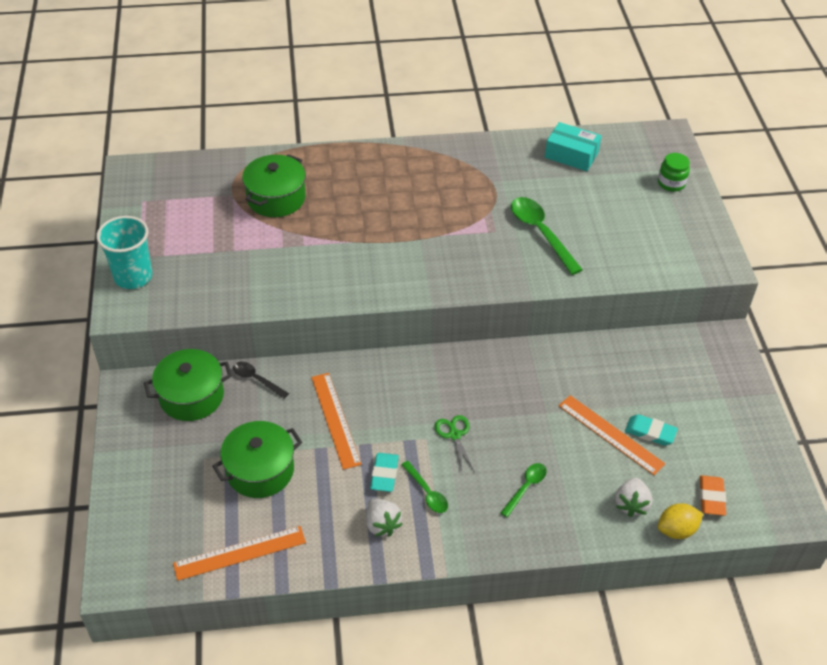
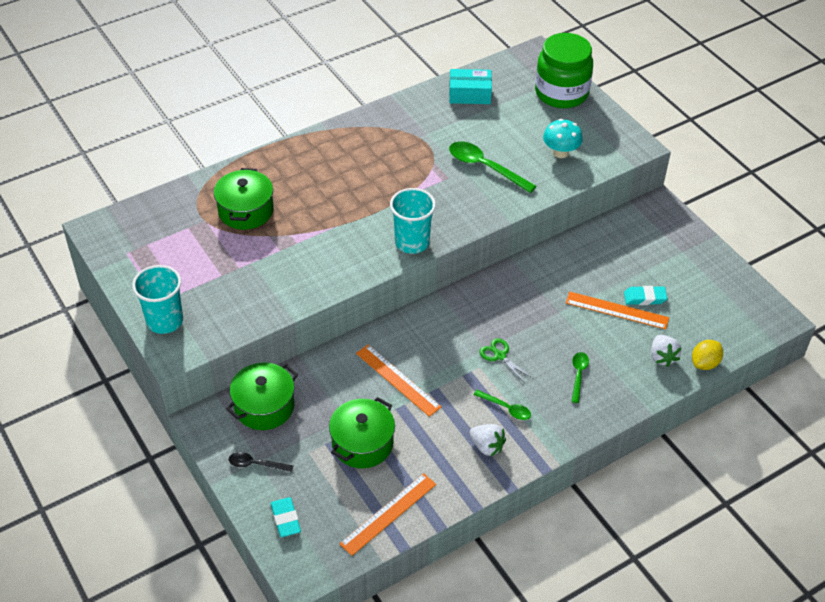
camera: 25 degrees left, 0 degrees up
black spoon [233,362,289,399] -> black spoon moved to [229,452,293,472]
turquoise eraser [370,453,399,492] -> turquoise eraser moved to [271,497,301,537]
green jar [658,153,690,192] -> green jar [535,33,593,108], size x2.19
orange eraser [700,475,726,516] -> none
none -> turquoise cup [390,188,436,254]
none -> turquoise mushroom [543,119,583,158]

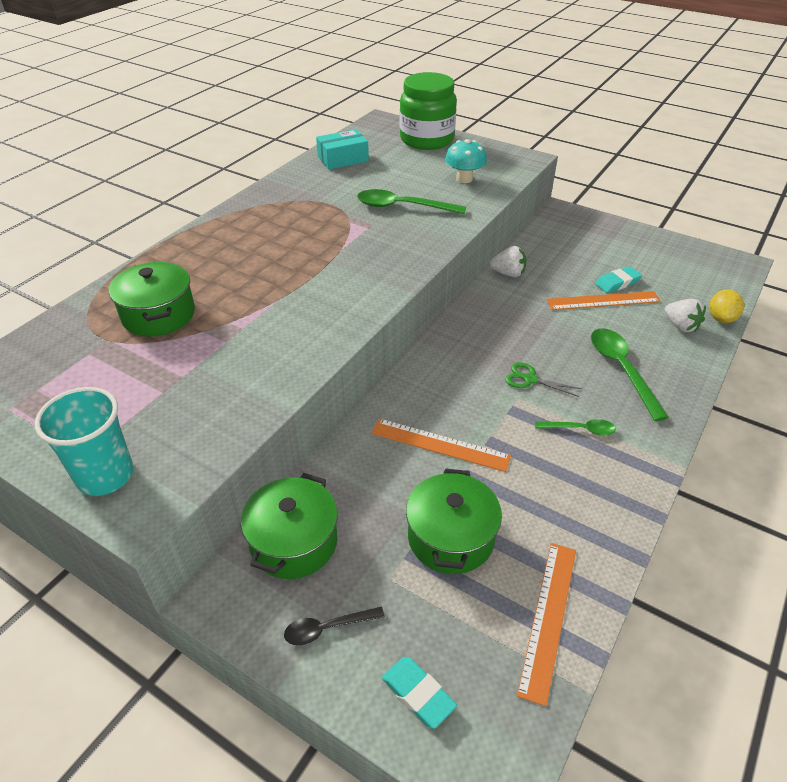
camera: 25 degrees left, 5 degrees down
turquoise cup [390,188,436,254] -> none
white strawberry [470,424,506,456] -> white strawberry moved to [490,246,526,277]
green spoon [571,352,589,403] -> green spoon [591,328,669,421], size x1.78

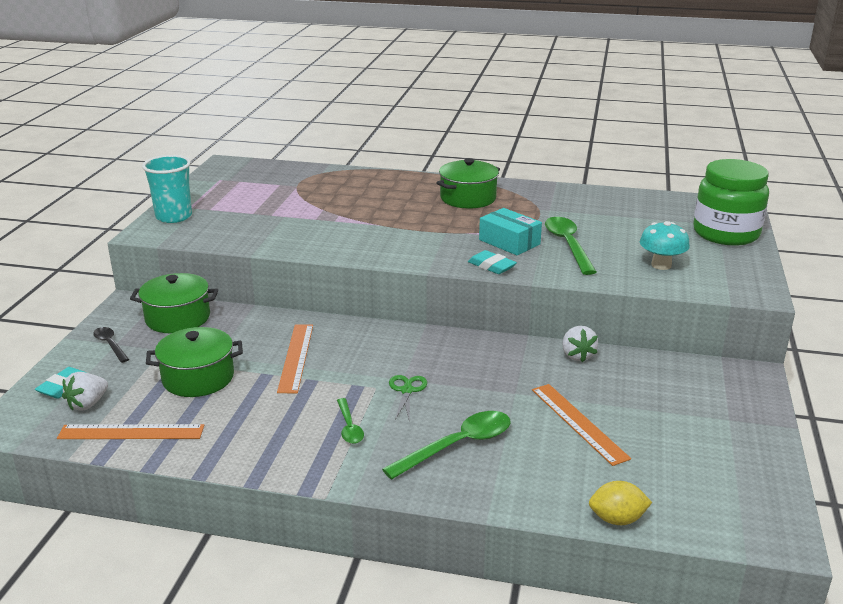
camera: 70 degrees right, 15 degrees down
green pot [109,261,195,337] -> green pot moved to [436,158,500,208]
turquoise box [316,129,369,170] -> turquoise box moved to [479,208,542,255]
turquoise eraser [595,266,642,293] -> turquoise eraser moved to [468,250,517,274]
white strawberry [665,299,706,332] -> white strawberry moved to [62,372,108,411]

